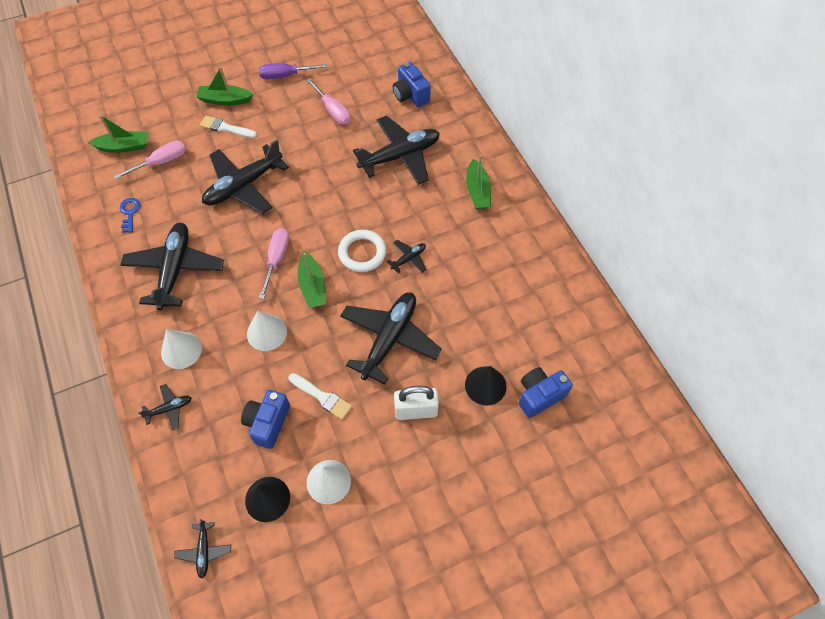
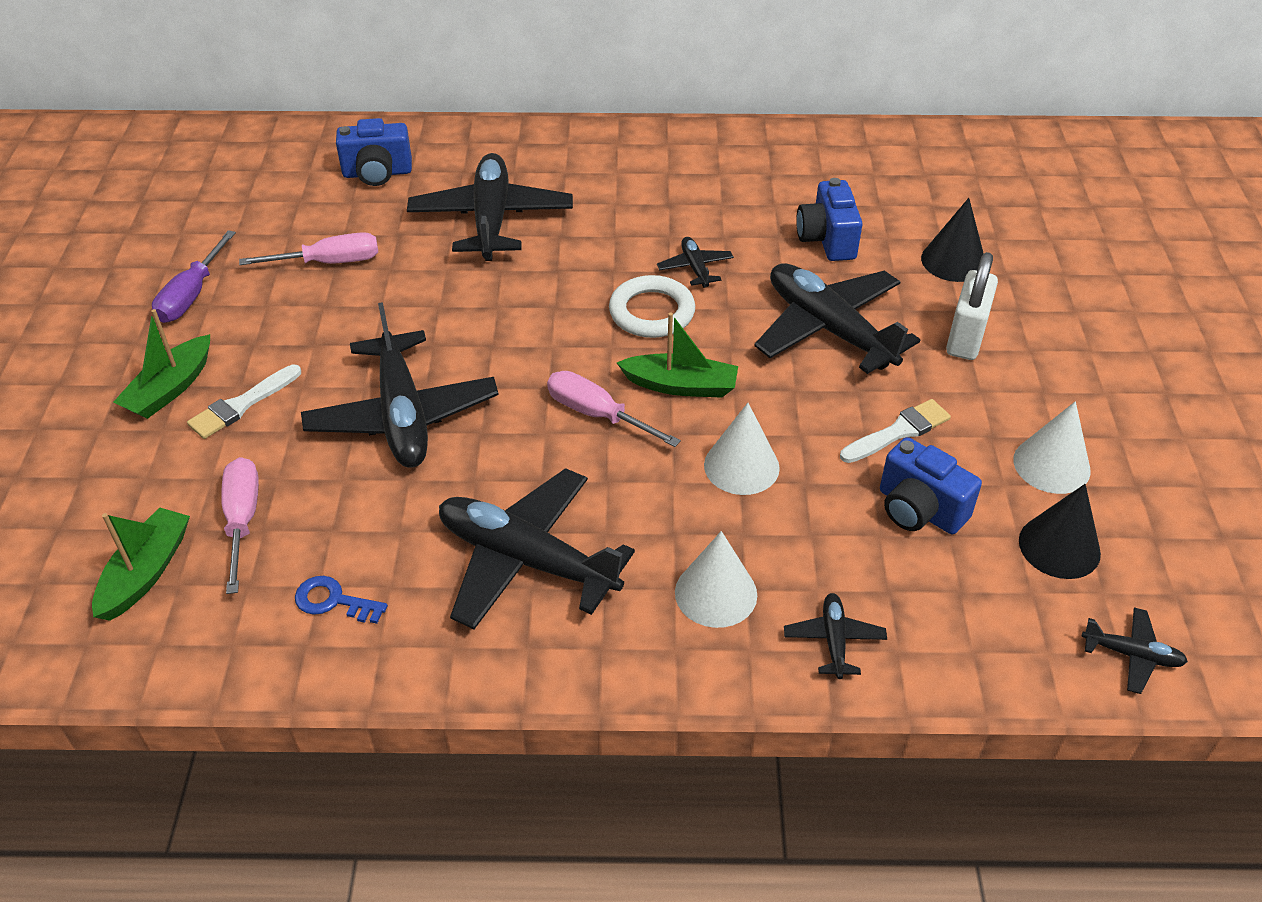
camera: 65 degrees left, 15 degrees down
green boat [466,155,491,209] -> none
blue camera [519,367,573,418] -> blue camera moved to [796,178,863,261]

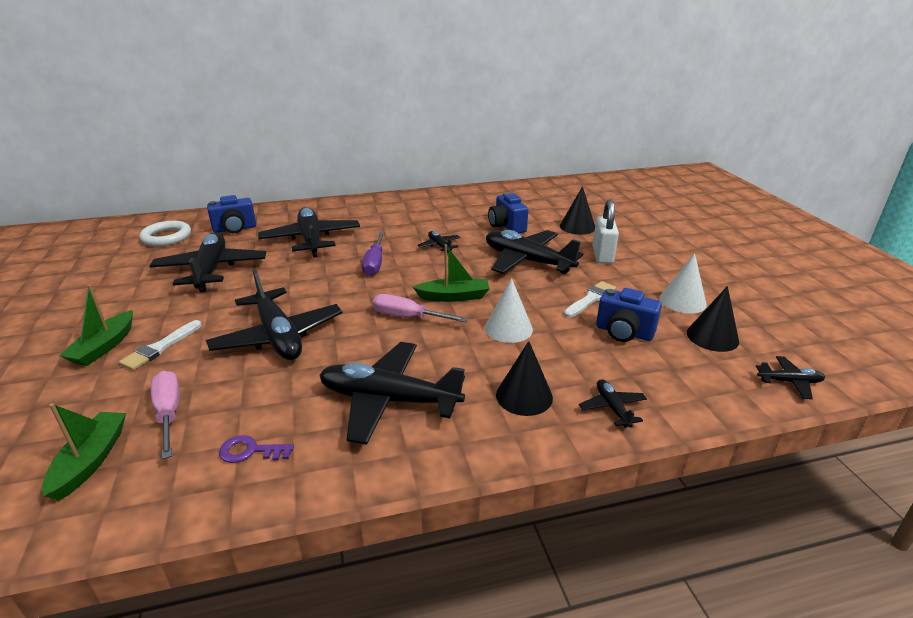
camera: 15 degrees left, 15 degrees down
purple screwdriver [152,230,236,323] -> purple screwdriver moved to [362,232,384,276]
pink screwdriver [239,232,378,265] -> black plane [150,232,266,292]
blue key [295,576,388,624] -> purple key [219,435,294,463]
white ring [609,275,695,338] -> white ring moved to [139,221,191,246]
white cone [675,531,757,628] -> black cone [496,341,553,416]

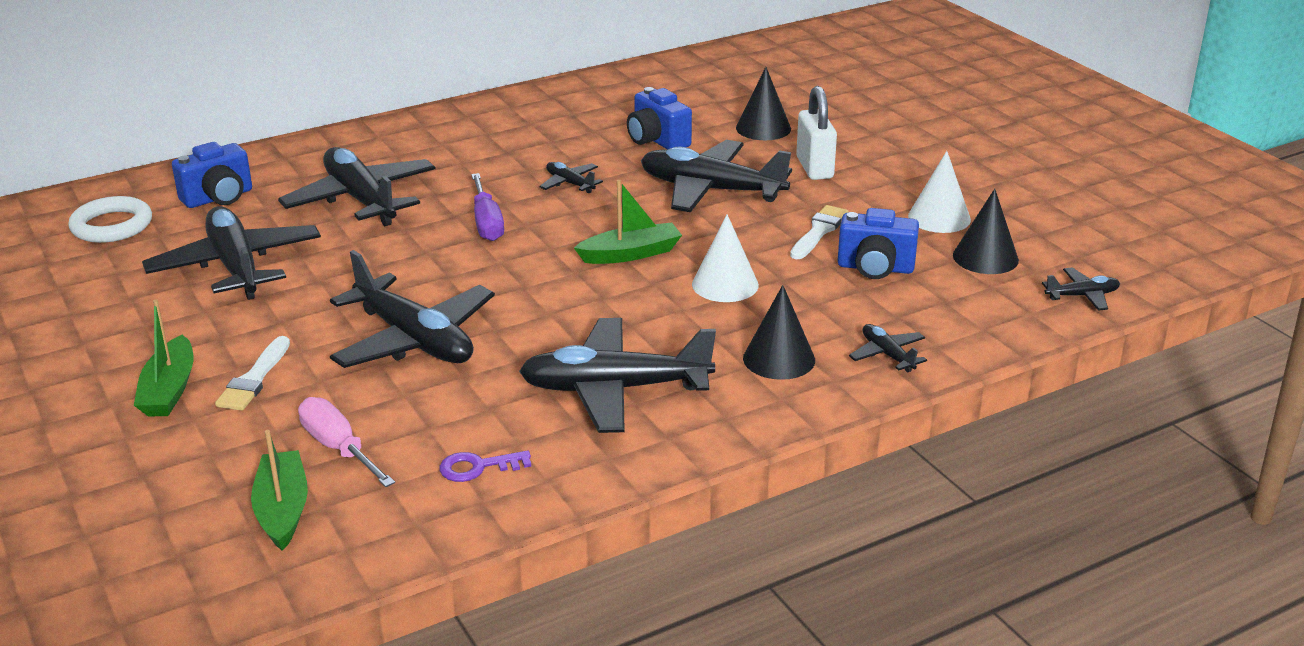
camera: 15 degrees left, 0 degrees up
pink screwdriver [373,294,468,322] -> none

